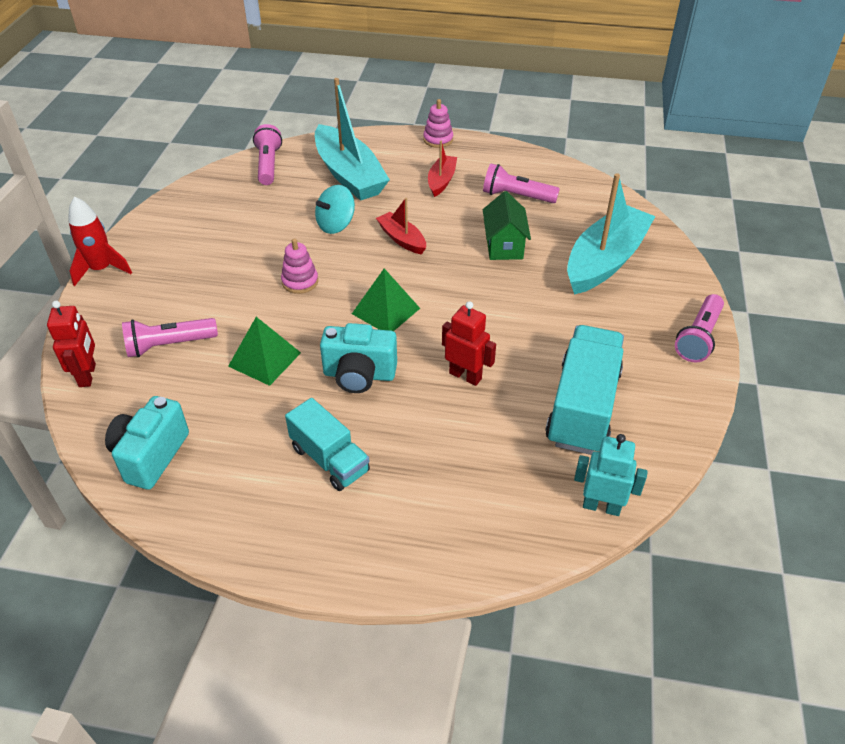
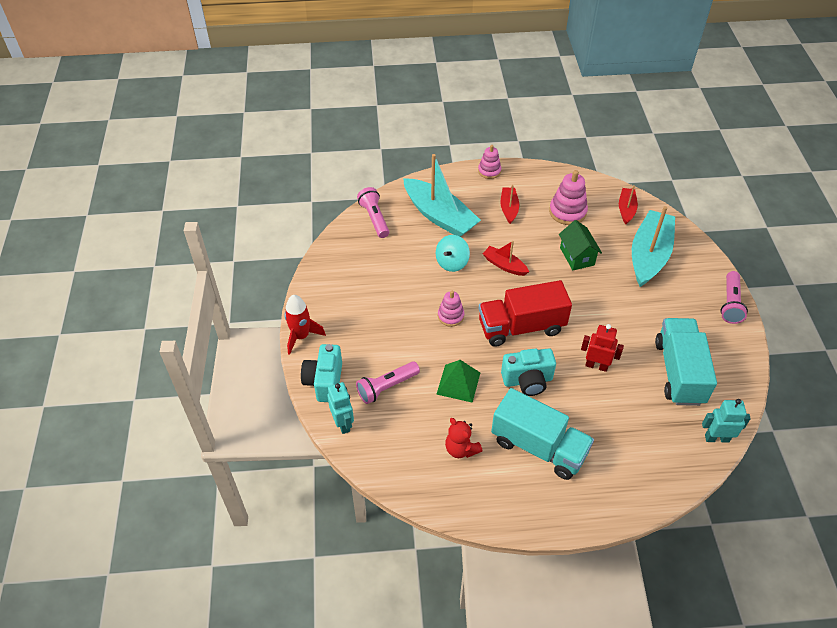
camera: 15 degrees left, 5 degrees up
red robot [47,301,96,387] -> turquoise robot [327,382,354,434]
turquoise camera [105,396,189,490] -> turquoise camera moved to [301,344,342,402]
turquoise truck [285,398,370,491] -> turquoise truck [491,388,594,480], size x1.58
green pyramid [352,268,420,331] -> red truck [479,280,572,347]
pink flashlight [483,163,560,203] -> pink stacking toy [549,170,588,225]
none -> red teddy bear [445,418,482,458]
none -> red boat [619,185,638,224]

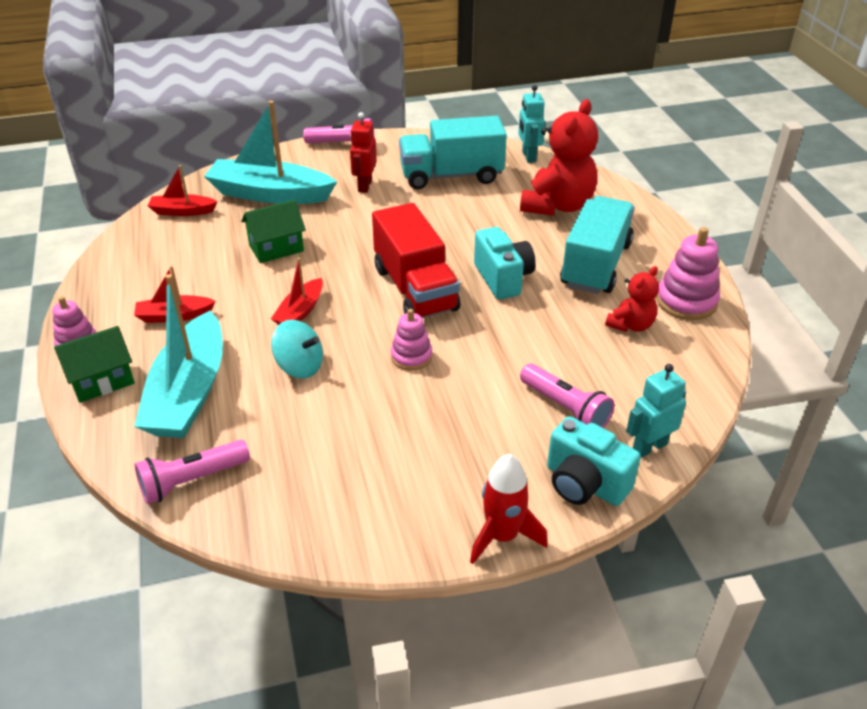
camera: 100 degrees left, 10 degrees down
turquoise camera [301,344,342,402] -> turquoise camera turned 45 degrees clockwise [547,416,641,506]
turquoise boat [403,154,481,237] -> turquoise boat turned 150 degrees clockwise [134,274,223,438]
green pyramid [436,360,480,403] -> none
pink stacking toy [549,170,588,225] -> pink stacking toy moved to [656,227,720,320]
red robot [581,324,624,372] -> red robot moved to [350,112,377,193]
none -> green house [54,326,135,403]
none -> red teddy bear [520,99,598,216]

